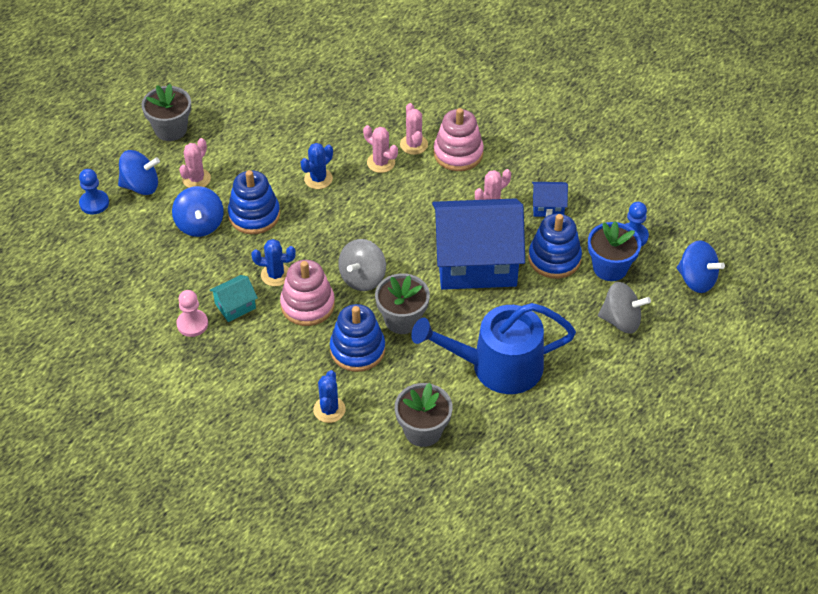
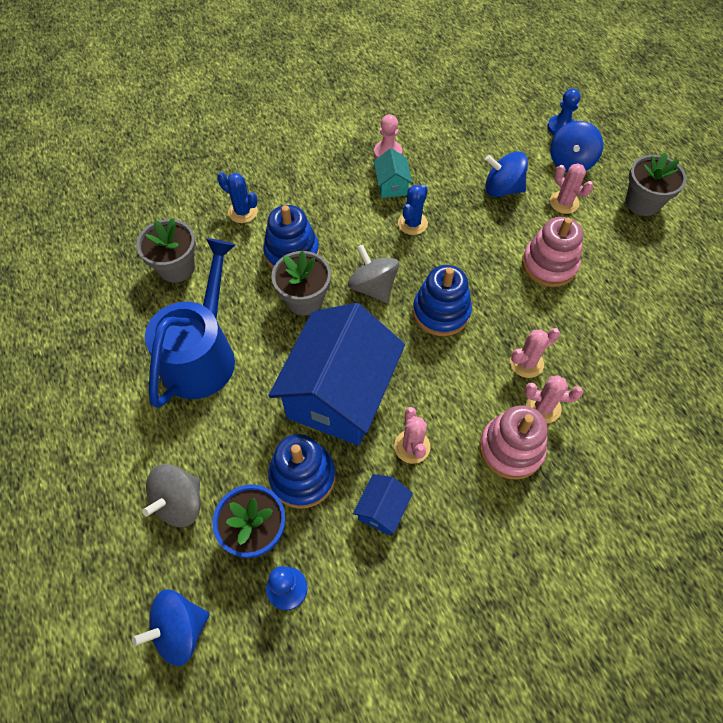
camera: 115 degrees right, 10 degrees up
blue stacking toy [228,170,280,234] -> blue stacking toy moved to [413,265,472,336]
pink stacking toy [280,260,335,326] -> pink stacking toy moved to [522,217,583,287]
blue cactus [301,143,333,189] -> none

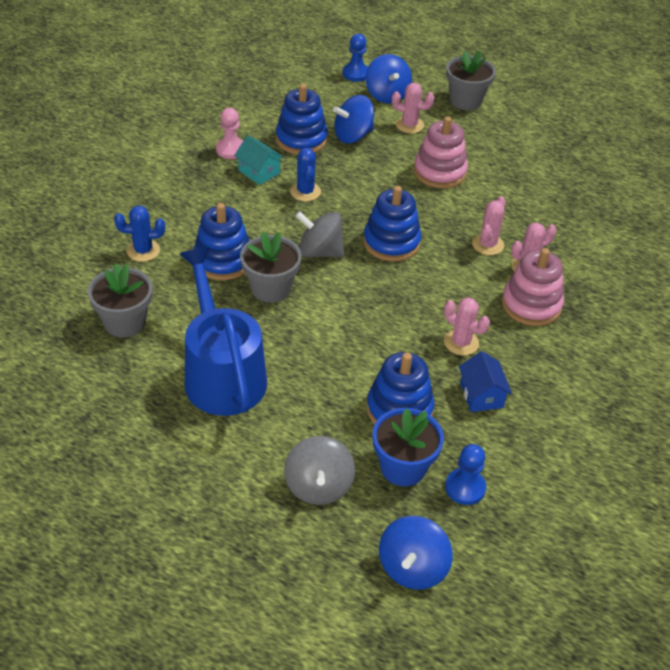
camera: 40 degrees left, 15 degrees down
blue house [268,303,405,446] -> none
none -> blue stacking toy [276,84,328,154]

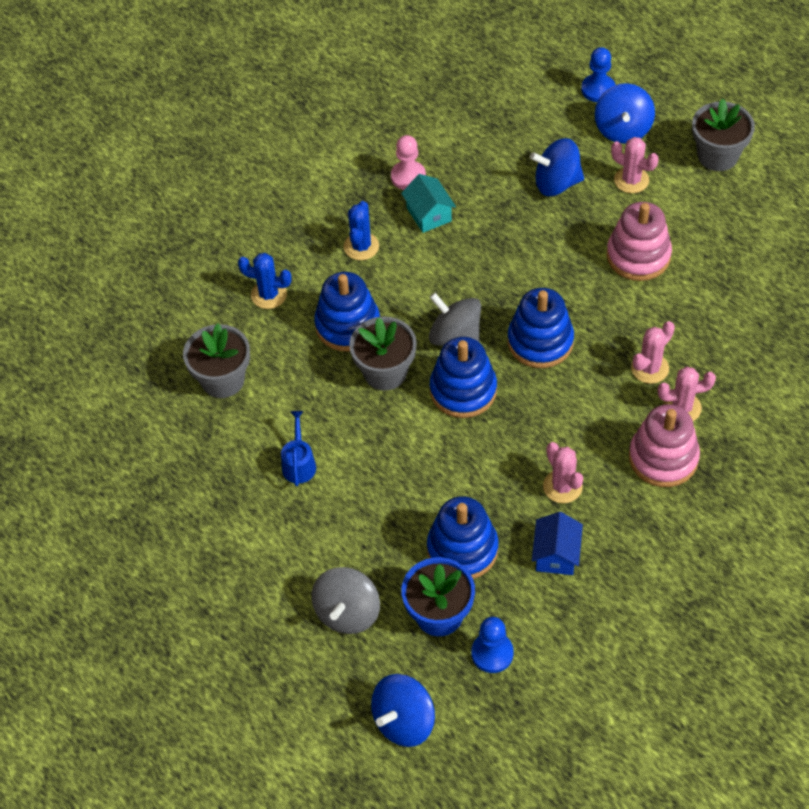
camera: 25 degrees right, 10 degrees up
blue watering can [180,247,267,416] -> blue watering can [281,411,316,486], size x0.40
blue stacking toy [276,84,328,154] -> blue stacking toy moved to [430,337,497,418]
blue cactus [290,148,321,201] -> blue cactus moved to [344,201,379,260]

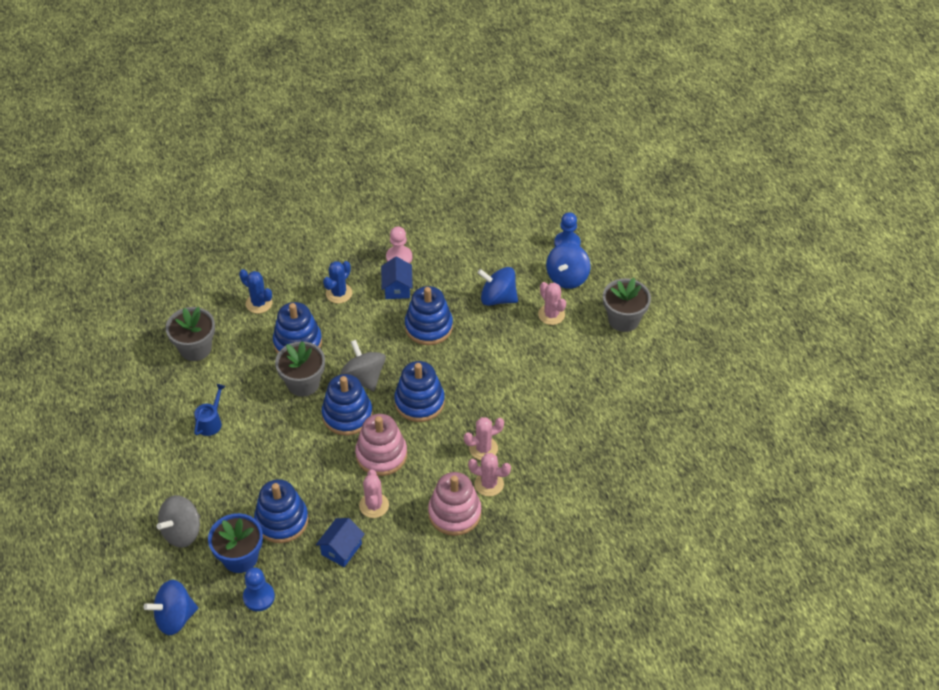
camera: 20 degrees right, 5 degrees down
turquoise house [401,174,456,233] -> blue house [381,256,413,299]
pink stacking toy [607,202,672,281] -> pink stacking toy moved to [355,414,407,476]
none -> blue stacking toy [405,286,453,345]

